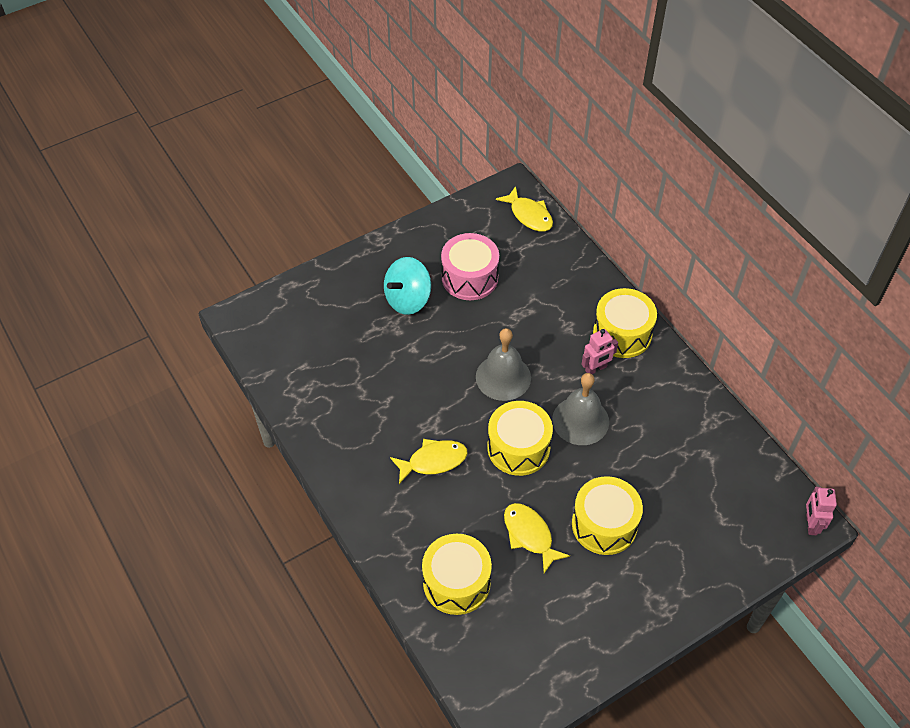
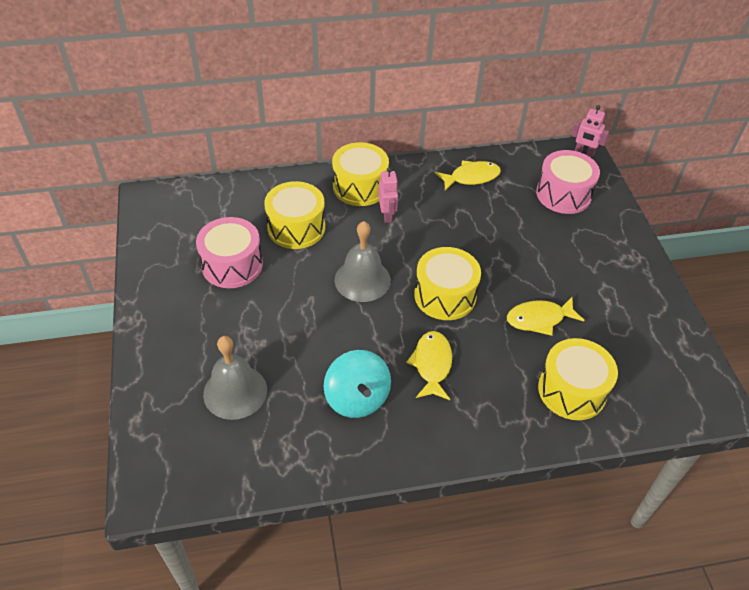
camera: 70 degrees left, 5 degrees down
turquoise spinning top [384,257,431,315] -> turquoise spinning top moved to [324,350,391,418]
yellow fish [496,186,553,232] -> yellow fish moved to [435,161,501,191]
grey bell [552,373,609,445] -> grey bell moved to [203,336,267,420]
yellow drum [572,476,643,555] -> yellow drum moved to [264,181,325,249]
none -> pink drum [536,150,600,214]

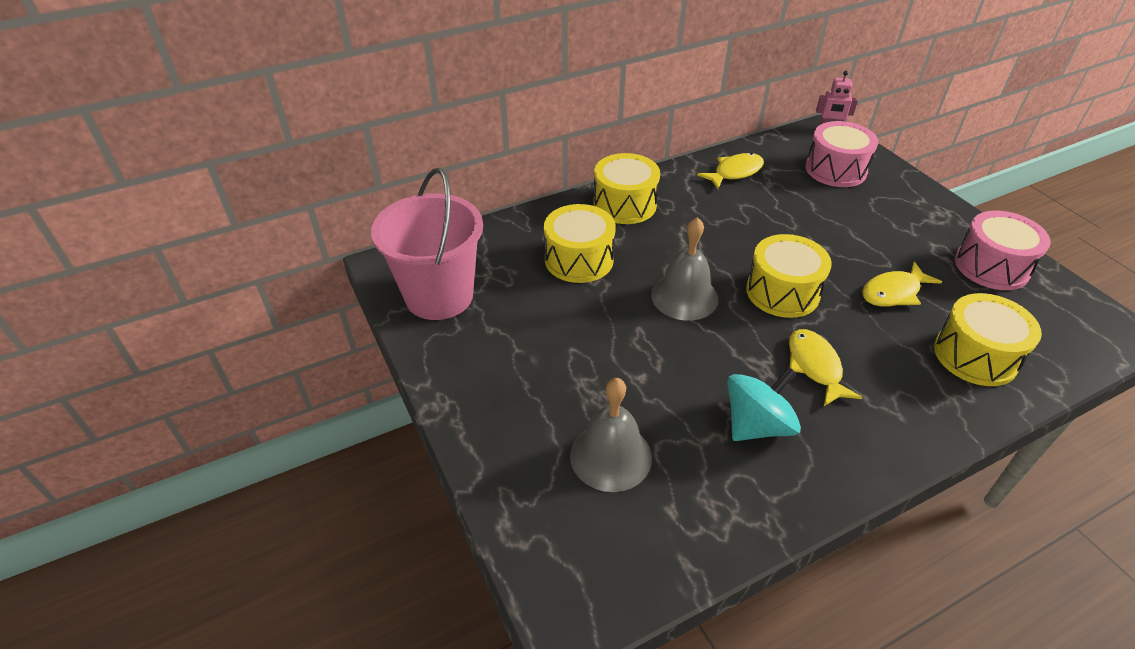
camera: 15 degrees left, 5 degrees down
pink drum [196,217,263,288] -> pink drum moved to [955,211,1051,290]
turquoise spinning top [324,350,391,418] -> turquoise spinning top turned 90 degrees counterclockwise [727,367,801,441]
pink robot [378,168,398,223] -> none
none -> pink bucket [371,168,483,320]

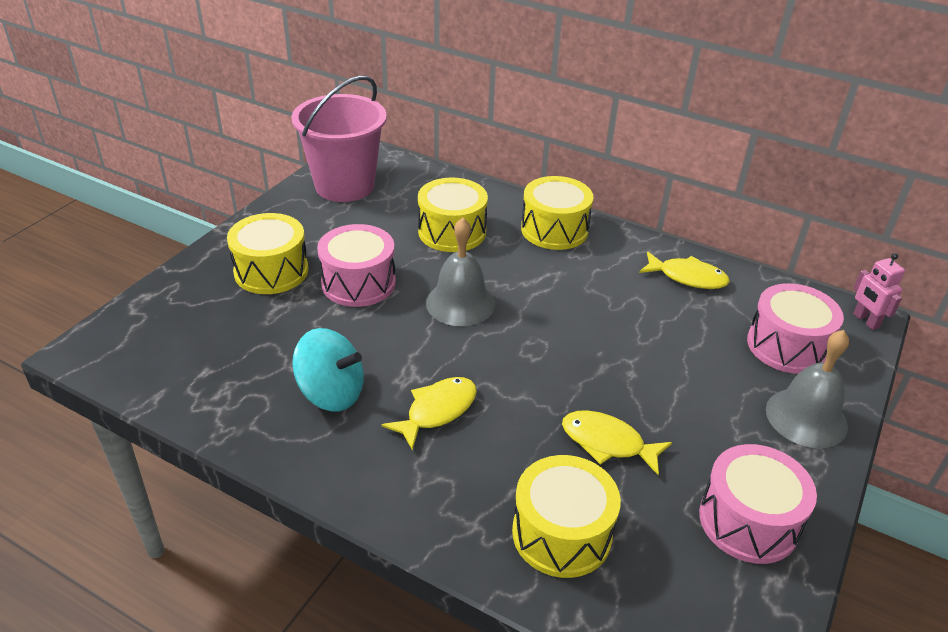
camera: 55 degrees right, 5 degrees down
grey bell [570,378,652,492] -> grey bell moved to [766,330,849,448]
yellow drum [746,234,832,318] -> yellow drum moved to [227,213,309,294]
none -> pink drum [317,224,396,307]

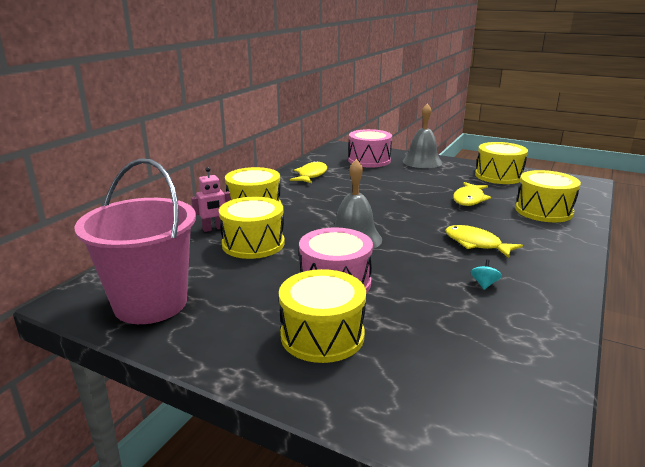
camera: 90 degrees left, 15 degrees down
turquoise spinning top [292,328,364,411] -> turquoise spinning top [471,259,502,290], size x0.42
pink drum [699,444,817,564] -> yellow drum [475,142,528,184]
pink robot [853,253,905,330] -> pink robot moved to [191,167,231,232]

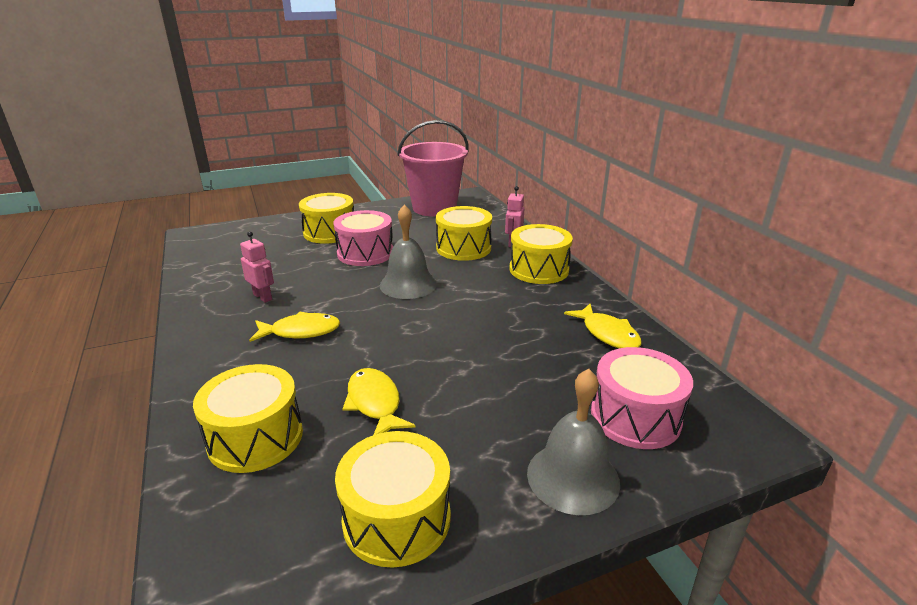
camera: 130 degrees right, 5 degrees up
turquoise spinning top [471,259,502,290] -> pink robot [240,231,274,303]

